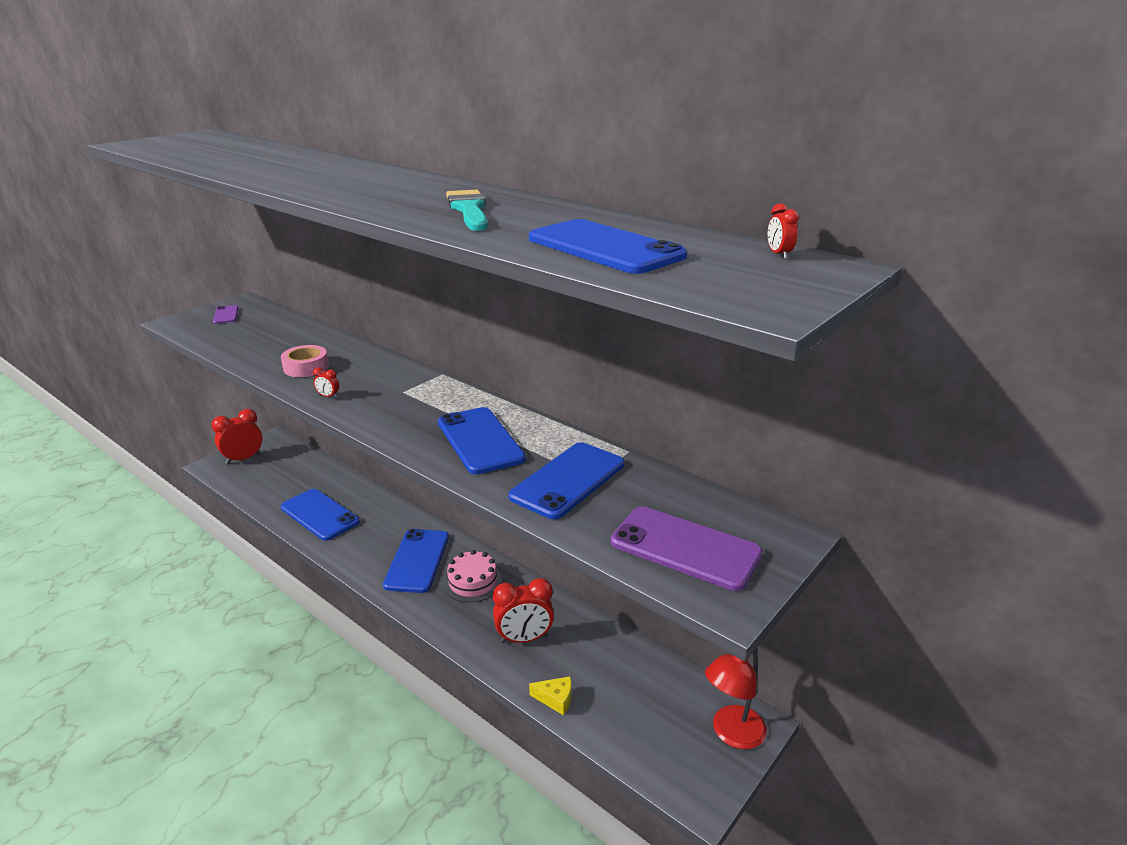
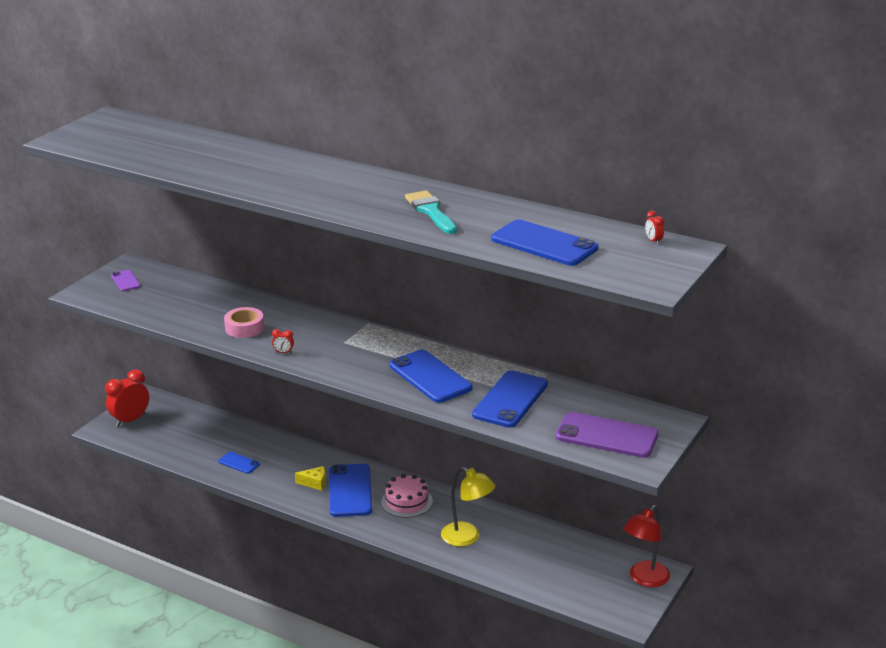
camera: 10 degrees left, 0 degrees up
blue phone [280,489,360,541] -> blue phone [218,452,260,474], size x0.51
red clock [493,578,554,643] -> yellow lamp [441,466,496,546]
yellow cheese [529,676,571,715] -> yellow cheese moved to [295,466,326,491]

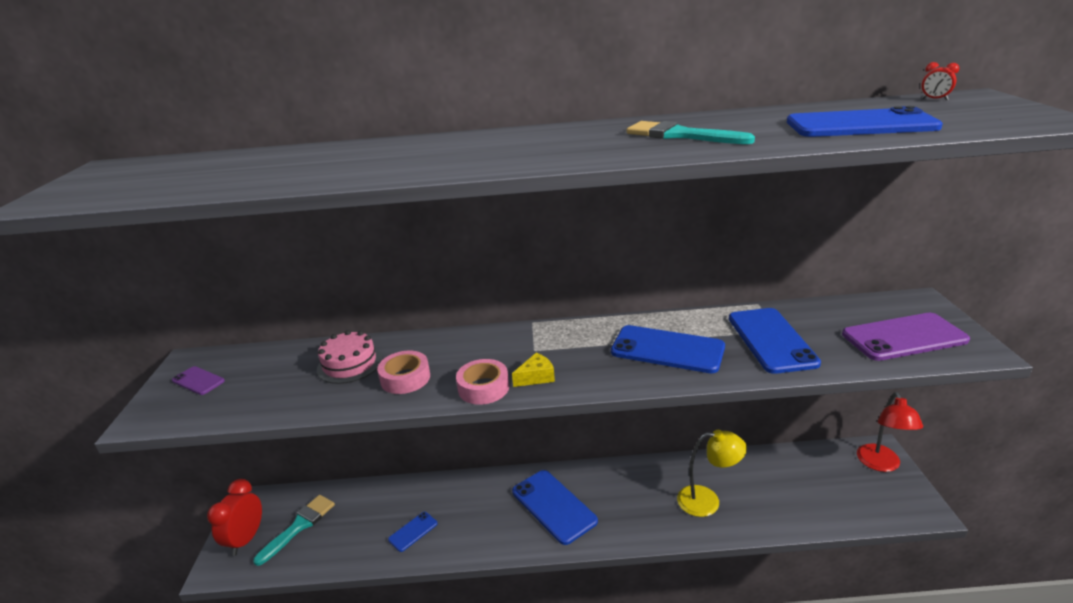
camera: 30 degrees left, 0 degrees up
blue phone [218,452,260,474] -> blue phone turned 45 degrees counterclockwise [388,512,437,552]
red clock [272,329,294,353] -> pink tape [456,359,509,405]
yellow cheese [295,466,326,491] -> yellow cheese moved to [512,353,555,387]
pink cake [381,474,433,518] -> pink cake moved to [317,330,382,384]
none -> turquoise brush [253,495,335,566]

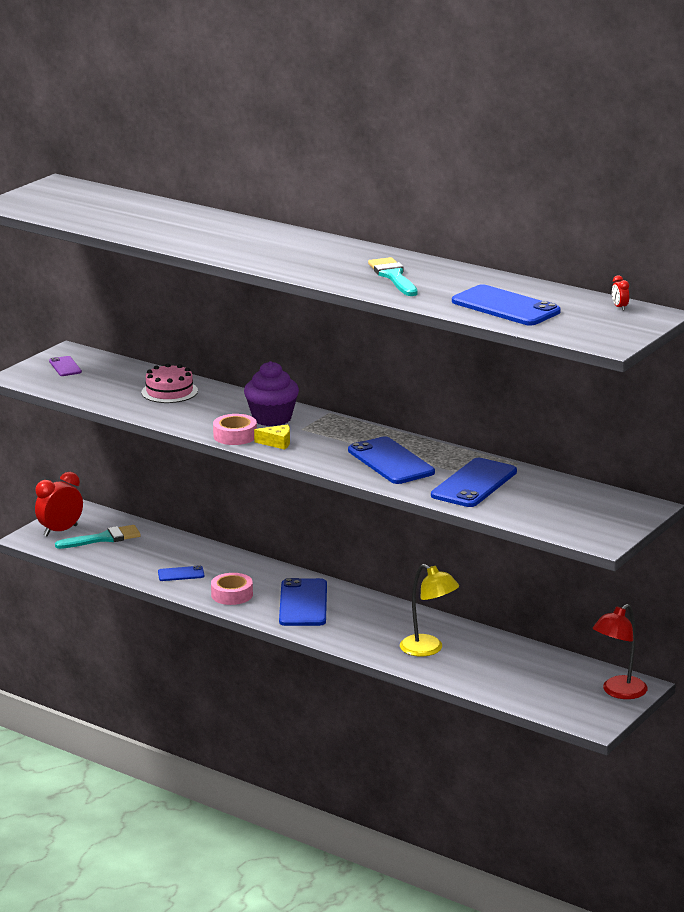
camera: 35 degrees right, 5 degrees down
pink tape [377,351,430,394] -> pink tape moved to [211,573,253,605]
purple phone [842,313,970,361] -> none
none -> purple cupcake [244,361,299,426]

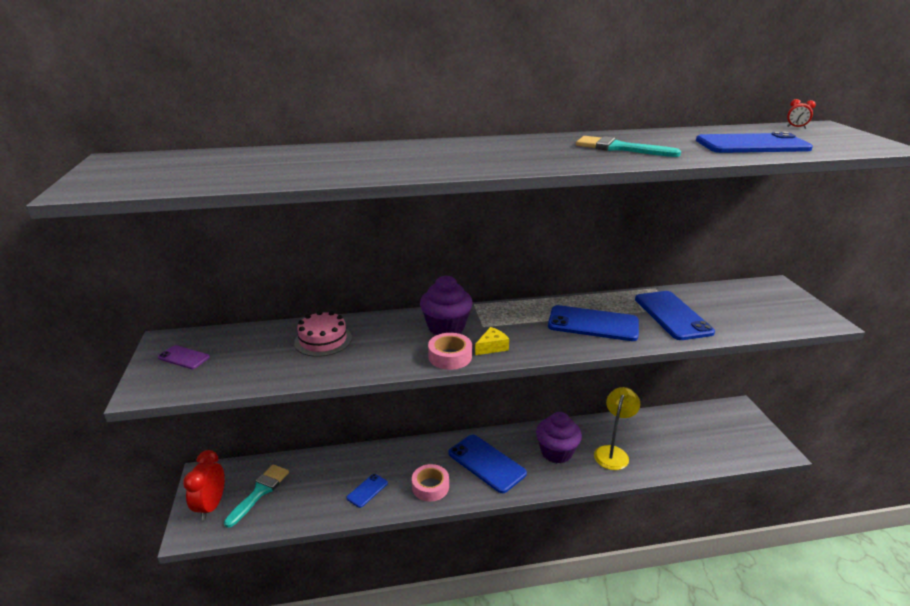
camera: 45 degrees left, 5 degrees up
yellow lamp [400,564,459,657] -> yellow lamp turned 60 degrees counterclockwise [594,387,640,470]
red lamp [593,604,648,699] -> none
none -> purple cupcake [536,412,582,463]

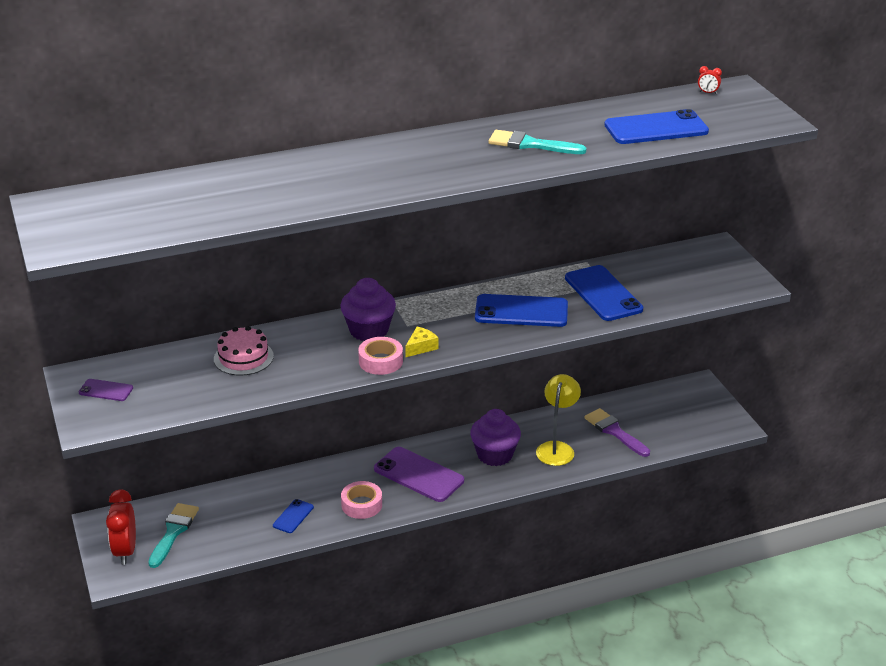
camera: 10 degrees left, 5 degrees up
blue phone [448,435,527,493] -> purple phone [374,447,464,502]
none -> purple brush [584,408,650,457]

